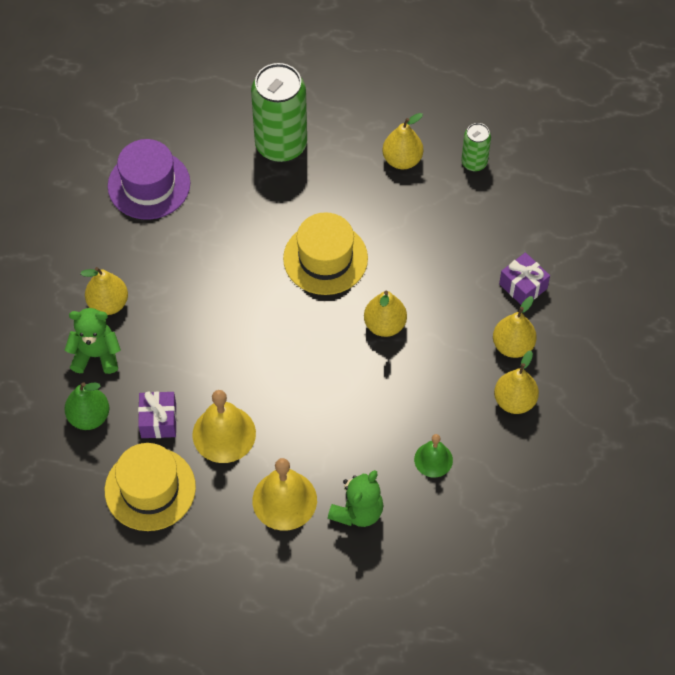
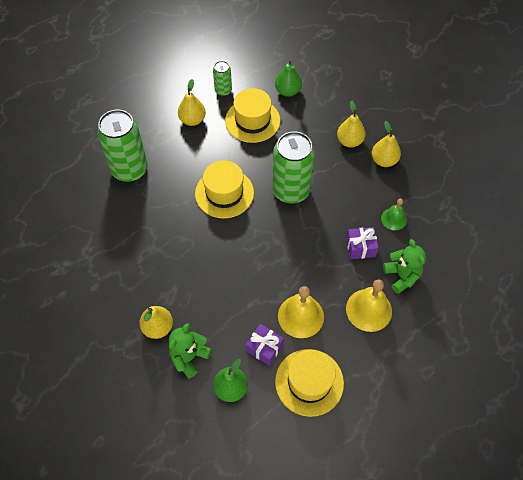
camera: 55 degrees left, 0 degrees up
purple hat [108,139,190,220] -> none
yellow pear [364,291,407,337] -> green can [272,132,315,204]
purple gift [499,252,550,305] -> purple gift moved to [346,227,378,259]
none -> yellow hat [225,88,280,143]
none -> green pear [275,60,302,97]

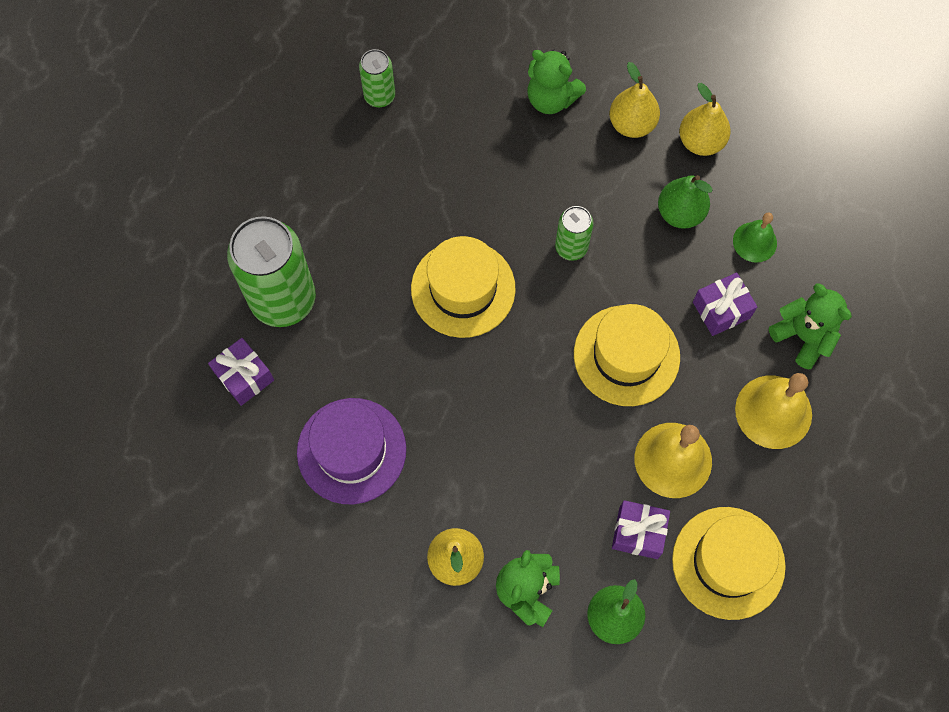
camera: 20 degrees left, 10 degrees up
yellow pear [178,79,206,126] -> none
yellow hat [225,88,280,143] -> yellow hat moved to [574,304,680,406]
green can [272,132,315,204] -> green can [555,206,593,261], size x0.50
green pear [275,60,302,97] -> green pear moved to [658,175,713,229]
none -> purple gift [208,338,274,406]
none -> purple hat [297,398,406,504]
none -> green teddy bear [528,50,586,114]

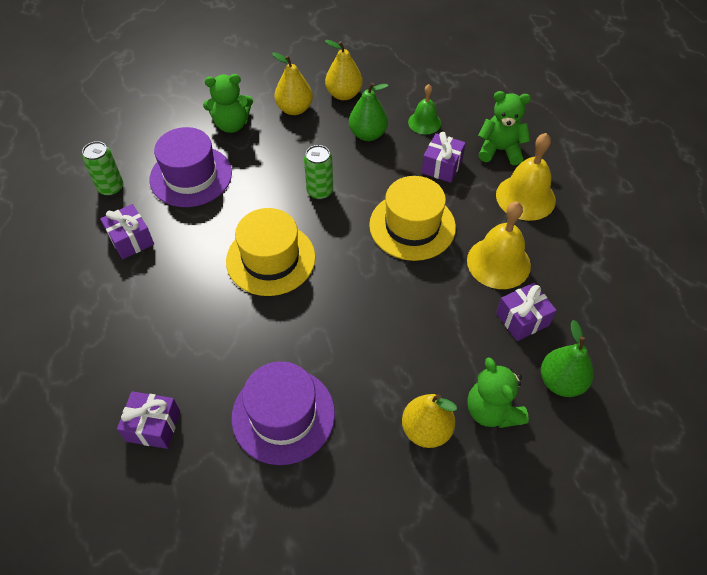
camera: 40 degrees left, 15 degrees down
green can [227,216,316,327] -> none
yellow hat [672,507,786,620] -> none
none -> purple gift [100,204,154,259]
none -> purple hat [150,127,232,207]

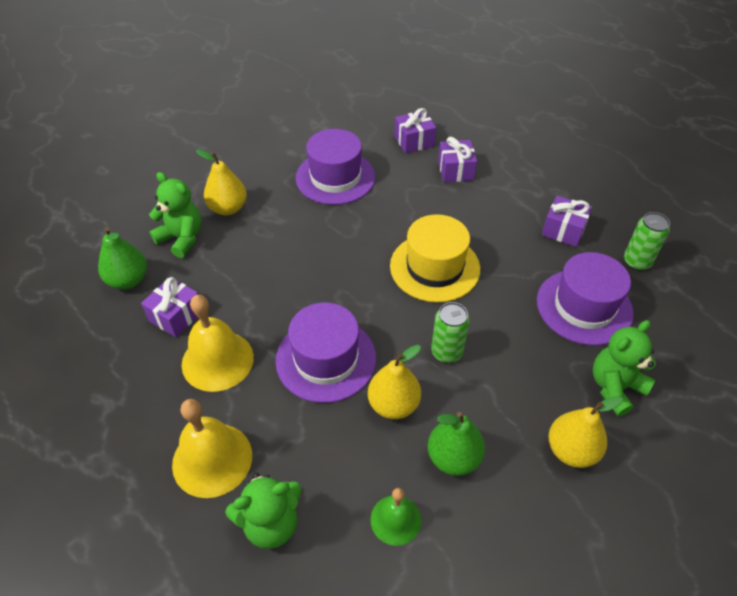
camera: 150 degrees right, 5 degrees down
yellow pear [325,40,363,100] -> yellow pear moved to [368,345,421,419]
yellow hat [369,176,456,261] -> purple hat [276,303,376,403]
purple gift [422,132,466,183] -> purple gift moved to [438,137,477,182]

